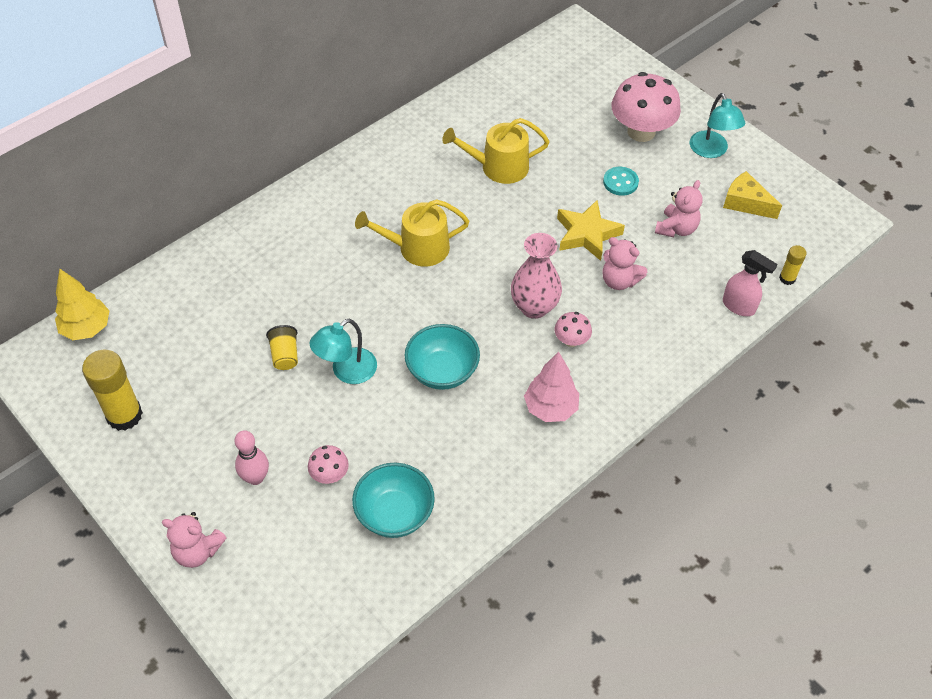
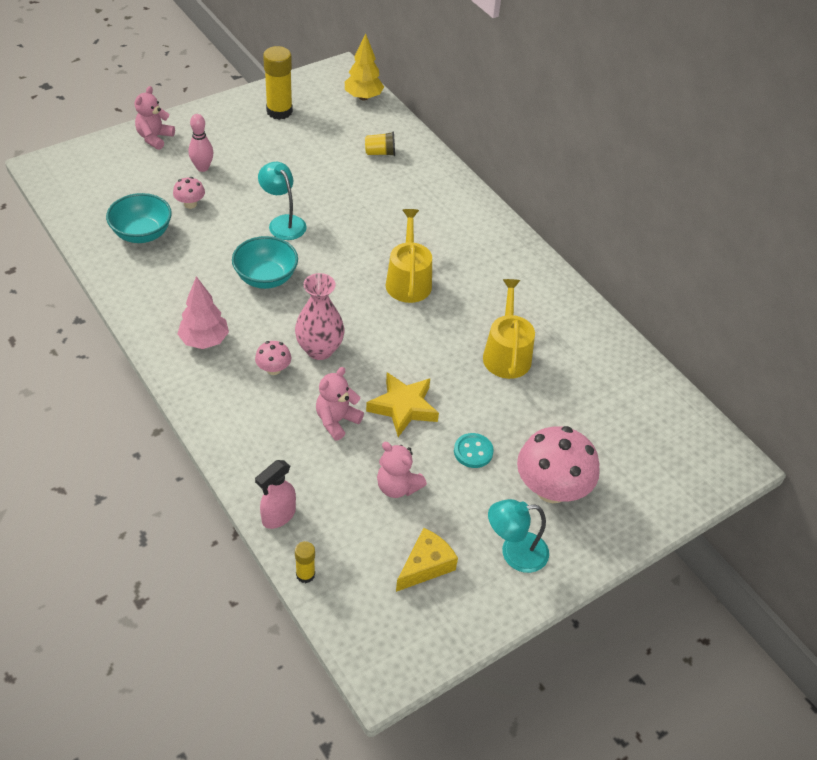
camera: 95 degrees right, 5 degrees down
yellow cup [266,325,298,370] -> yellow cup moved to [365,131,395,156]

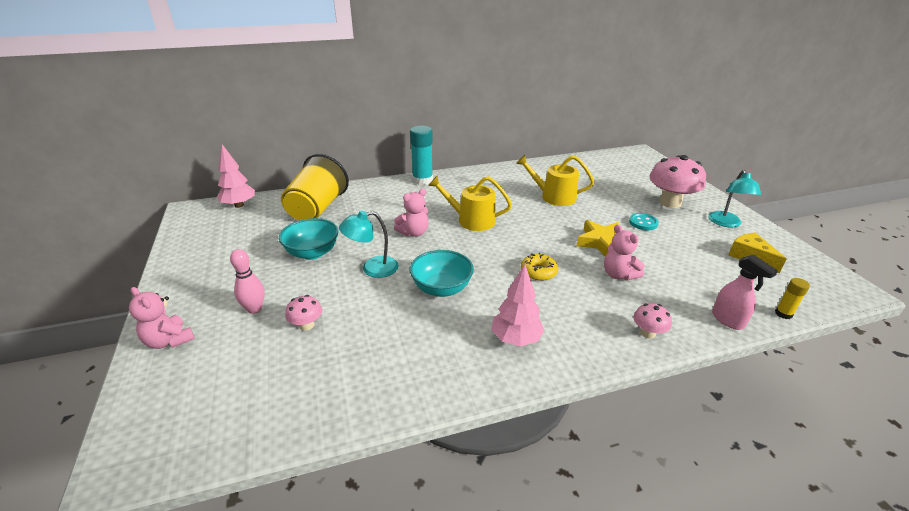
camera: 70 degrees left, 15 degrees down
turquoise bowl [106,193,172,243] -> turquoise bowl moved to [279,218,339,260]
pink mushroom [255,341,291,375] -> pink mushroom moved to [633,303,672,339]
yellow glue stick [263,46,293,120] -> none
pink vase [295,273,345,360] -> yellow donut [521,253,558,281]
yellow tree [345,34,384,100] -> pink tree [217,144,255,208]
yellow cup [365,131,395,156] -> yellow cup [281,154,349,221], size x2.36
pink teddy bear [377,442,427,498] -> pink teddy bear moved to [394,189,429,237]
none -> turquoise glue stick [410,126,433,185]

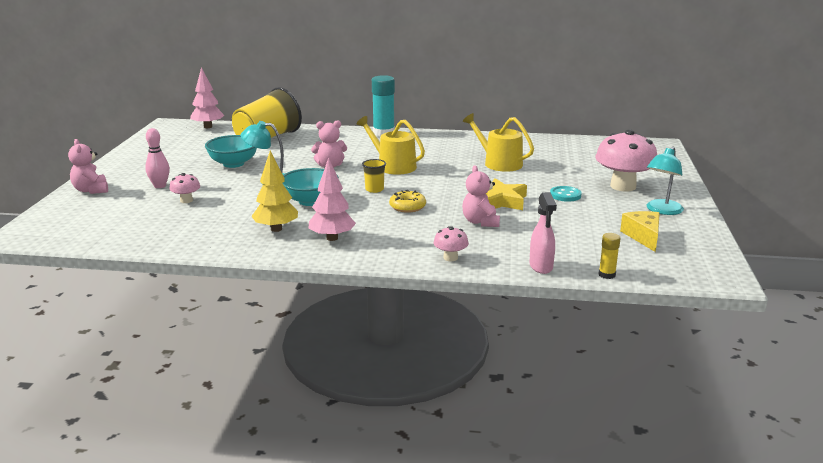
camera: 25 degrees right, 10 degrees down
none -> yellow tree [251,150,298,232]
none -> yellow cup [362,159,386,193]

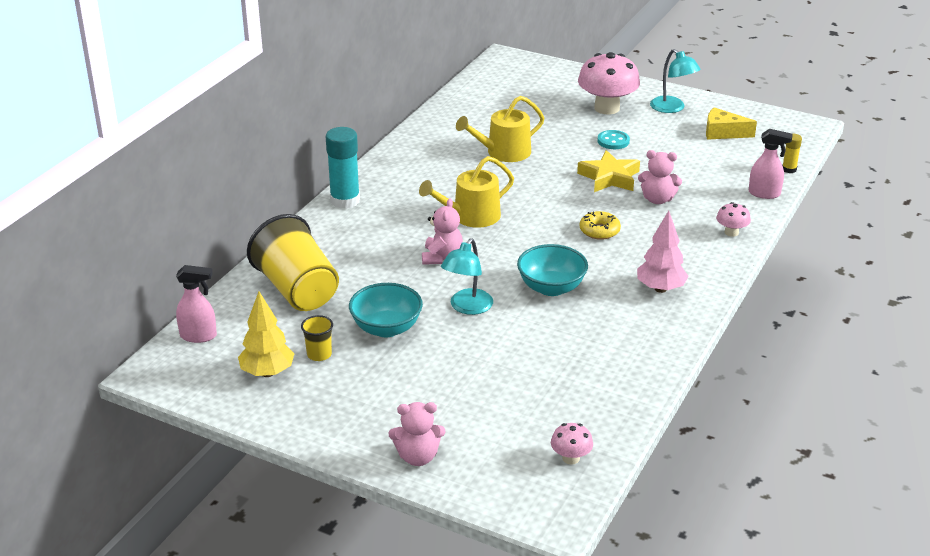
camera: 70 degrees left, 10 degrees up
pink bowling pin [145,128,170,188] -> none
pink mushroom [169,173,200,203] -> pink mushroom moved to [551,423,593,465]
pink tree [190,67,224,128] -> pink spray bottle [176,265,217,343]
yellow tree [251,150,298,232] -> yellow tree moved to [238,292,294,377]
yellow cup [362,159,386,193] -> yellow cup moved to [301,315,333,361]

